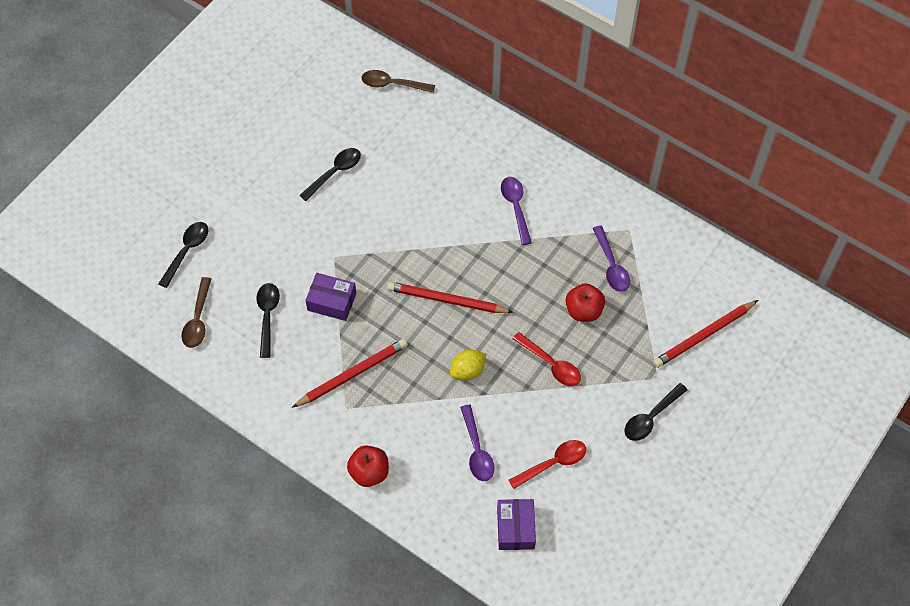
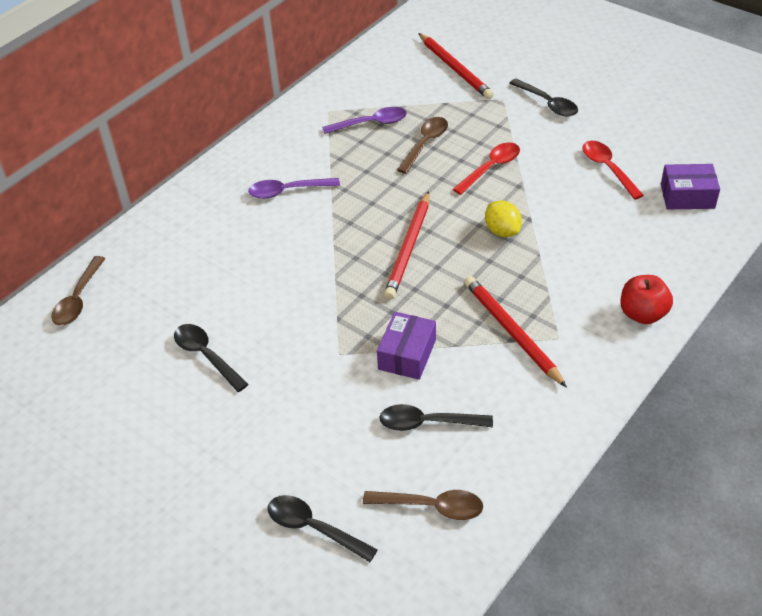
camera: 85 degrees left, 15 degrees down
purple spoon [460,405,495,481] -> none
red apple [566,283,605,322] -> brown spoon [397,117,448,174]

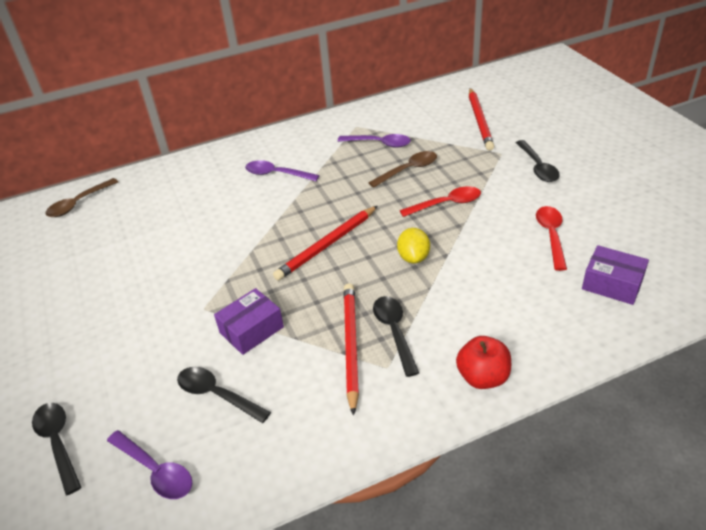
camera: 30 degrees right, 5 degrees down
black spoon [174,324,249,392] -> black spoon moved to [373,296,419,377]
brown spoon [363,490,483,520] -> purple spoon [107,430,192,499]

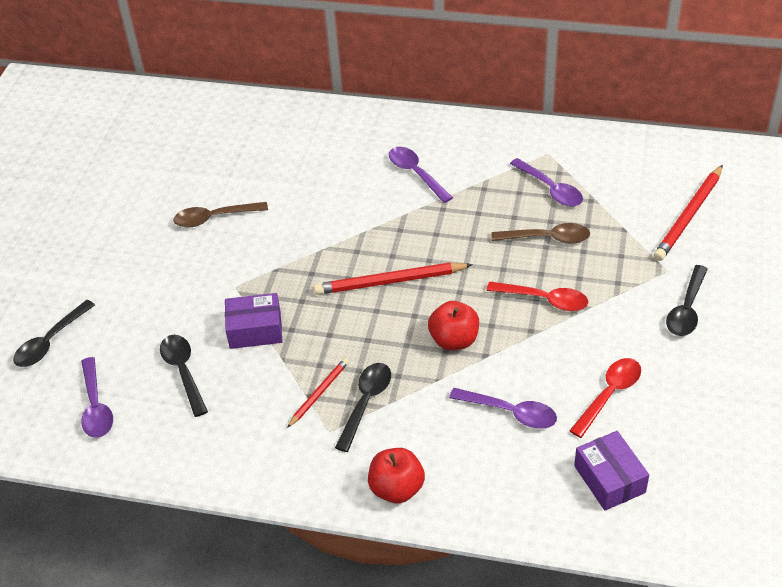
camera: 35 degrees right, 5 degrees up
black spoon [32,403,81,495] -> black spoon turned 150 degrees counterclockwise [13,300,95,367]
brown spoon [45,178,118,217] -> brown spoon moved to [173,202,268,228]
red pencil [343,283,359,416] -> red pencil [287,358,349,428], size x0.58
yellow lemon [397,228,430,263] -> red apple [428,301,479,350]
none -> purple spoon [449,388,557,429]

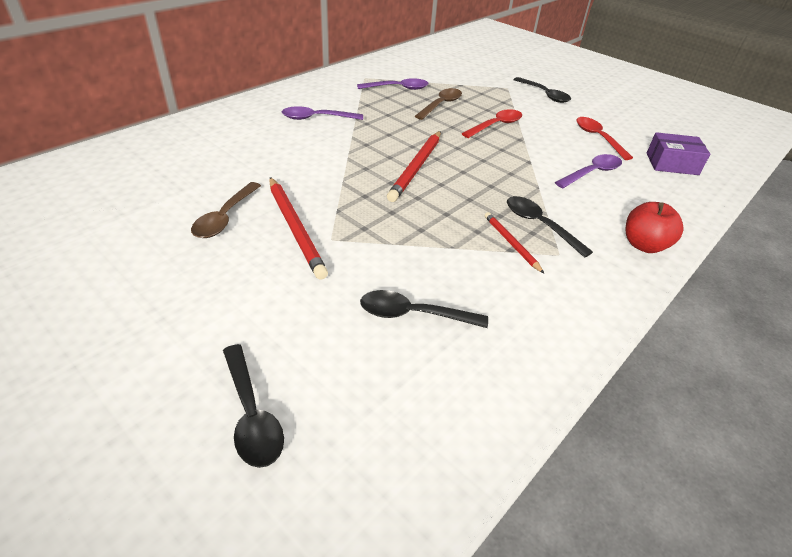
camera: 65 degrees left, 5 degrees down
purple spoon [81,357,113,438] -> none
purple box [225,293,283,349] -> none
red apple [428,301,479,350] -> none
red pencil [654,165,723,261] -> red pencil moved to [269,177,328,280]

